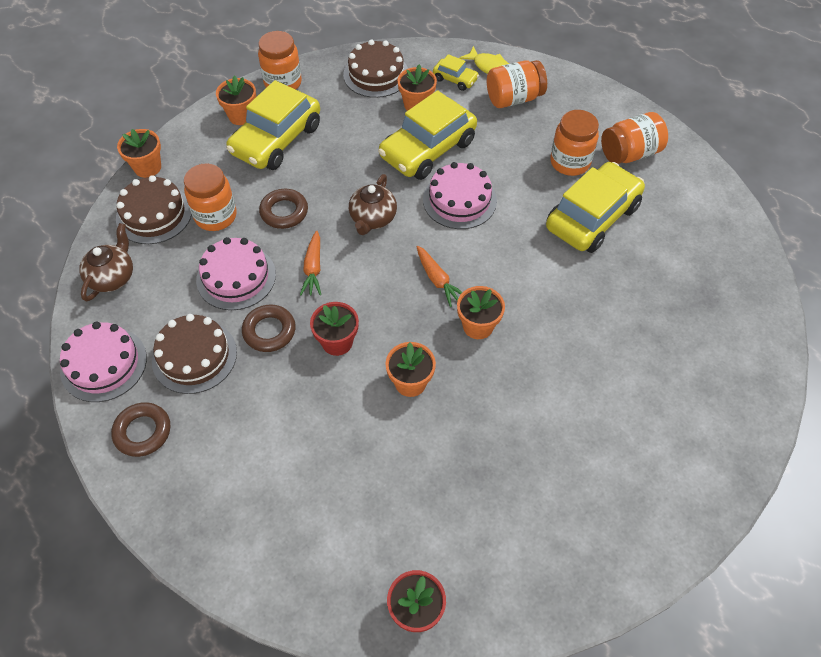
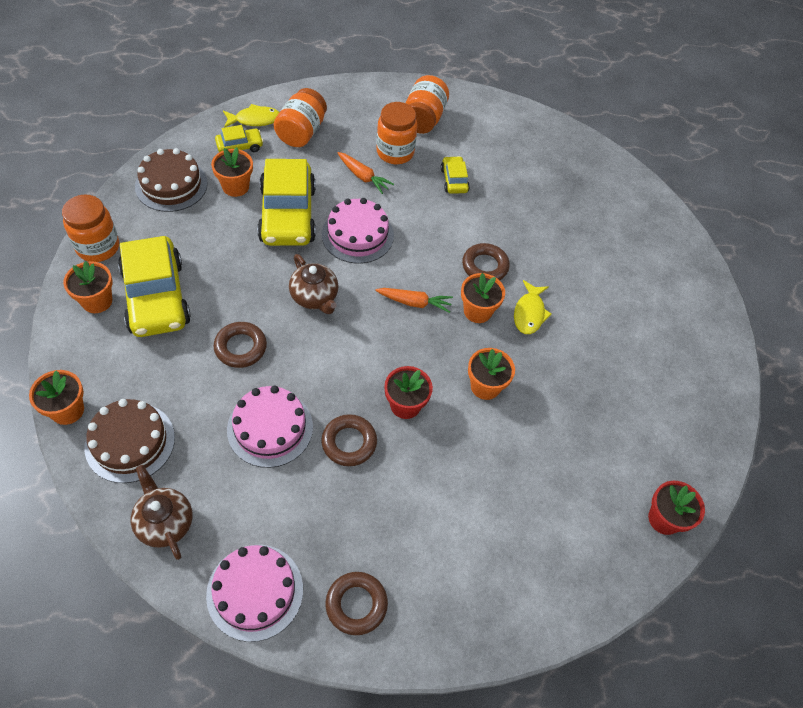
camera: 55 degrees left, 0 degrees up
brown cake [152,314,237,394] -> none
orange jar [184,163,237,231] -> none
orange carrot [300,230,321,295] -> orange carrot moved to [337,152,394,194]
yellow car [546,162,645,253] -> yellow car [441,156,470,194], size x0.47
none -> brown ring [462,243,510,280]
none -> yellow fish [514,280,552,334]

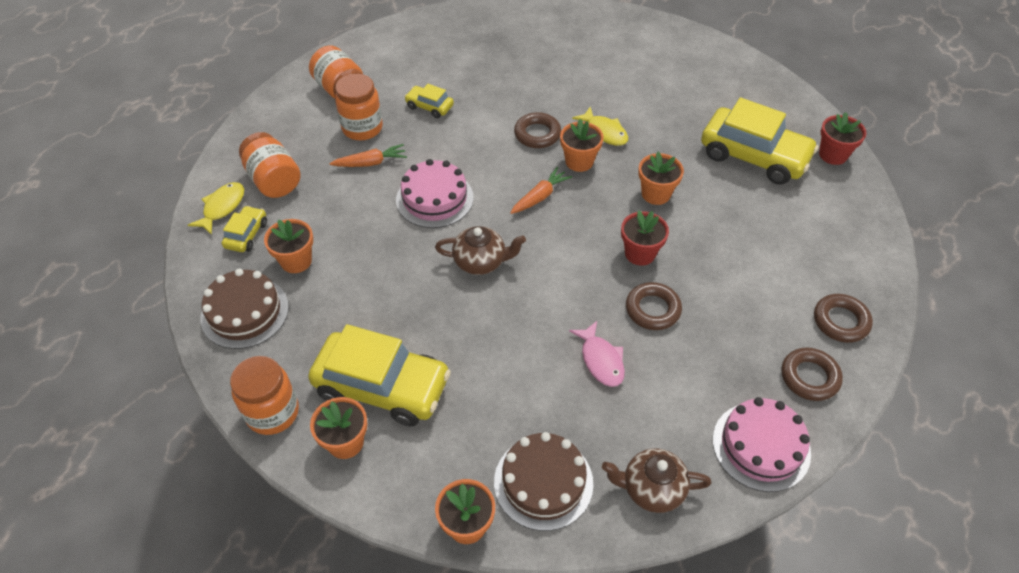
camera: 50 degrees left, 5 degrees down
brown ring [214,322,267,368] -> brown ring moved to [814,294,873,343]
pink cake [227,386,313,468] -> pink fish [569,321,625,387]
yellow car [257,159,316,246] -> yellow car moved to [701,98,819,185]

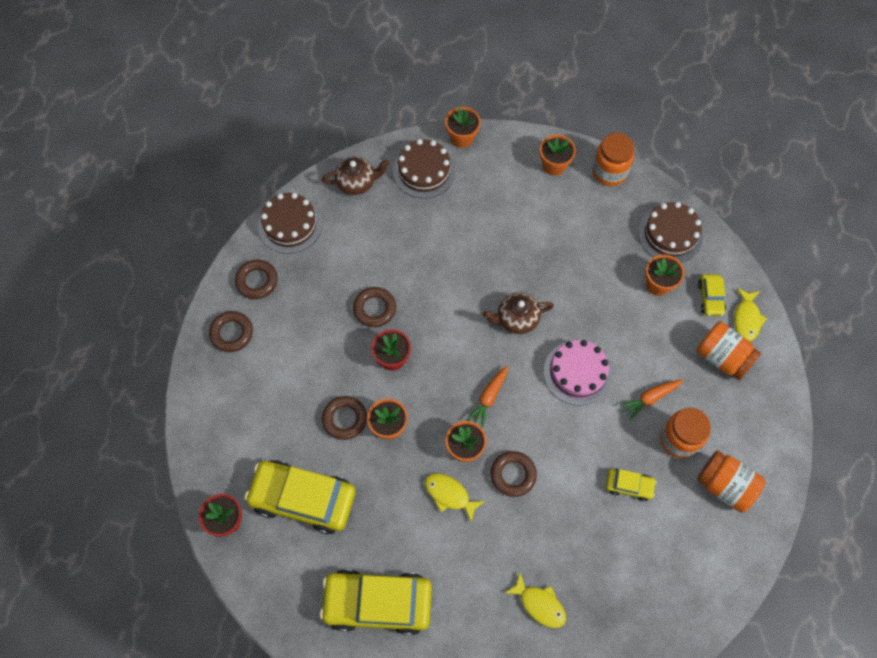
camera: 165 degrees right, 15 degrees up
yellow car [308,324,451,426] -> yellow car moved to [320,569,432,635]
pink fish [569,321,625,387] -> none
pink cake [713,397,811,492] -> brown cake [258,193,322,254]
none -> brown ring [322,396,367,440]
none -> yellow fish [505,573,566,628]

